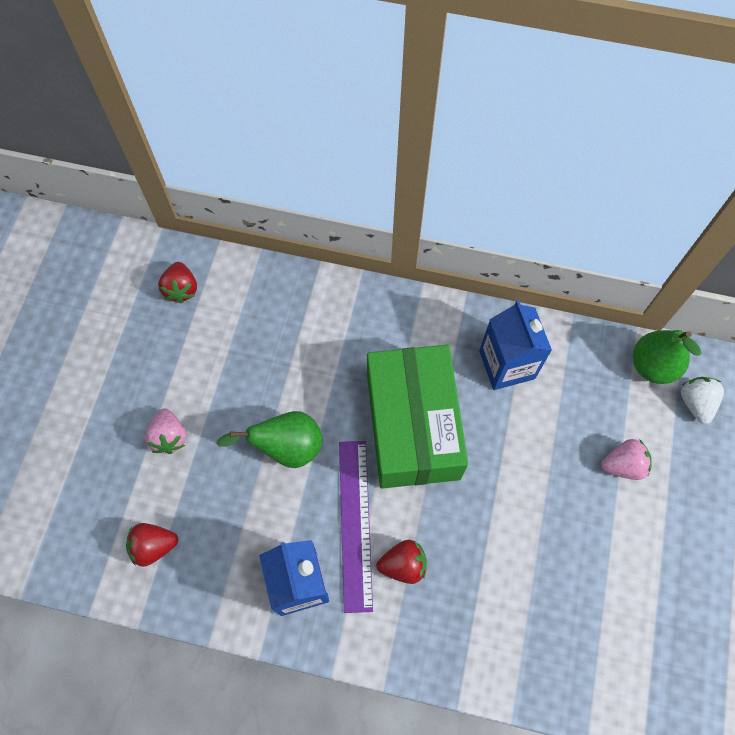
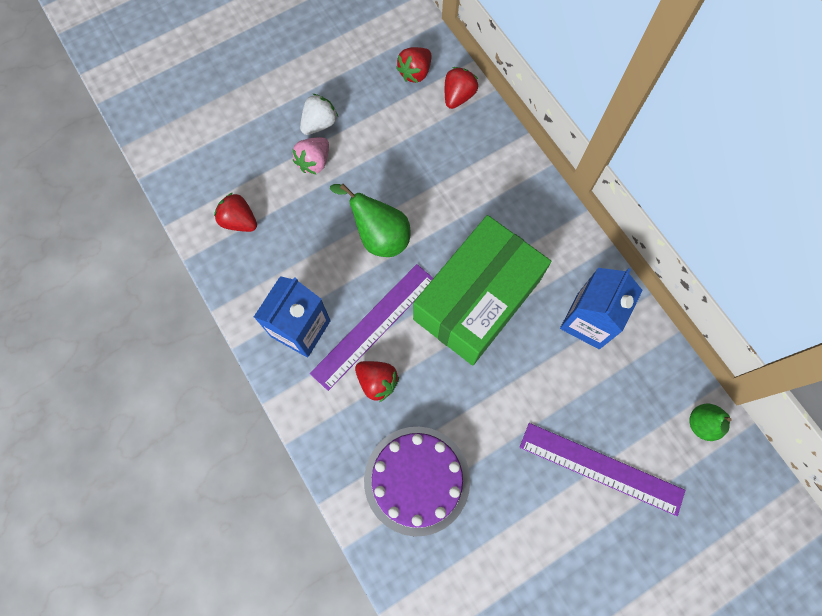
camera: 45 degrees right, 5 degrees up
pink strawberry [601,439,652,480] -> purple ruler [520,423,686,516]
green pear [633,330,702,384] -> green pear [689,404,732,441], size x0.67
white strawberry [681,377,724,424] -> white strawberry moved to [300,94,338,135]
none -> purple cake [364,427,470,536]
none -> red strawberry [445,67,478,109]

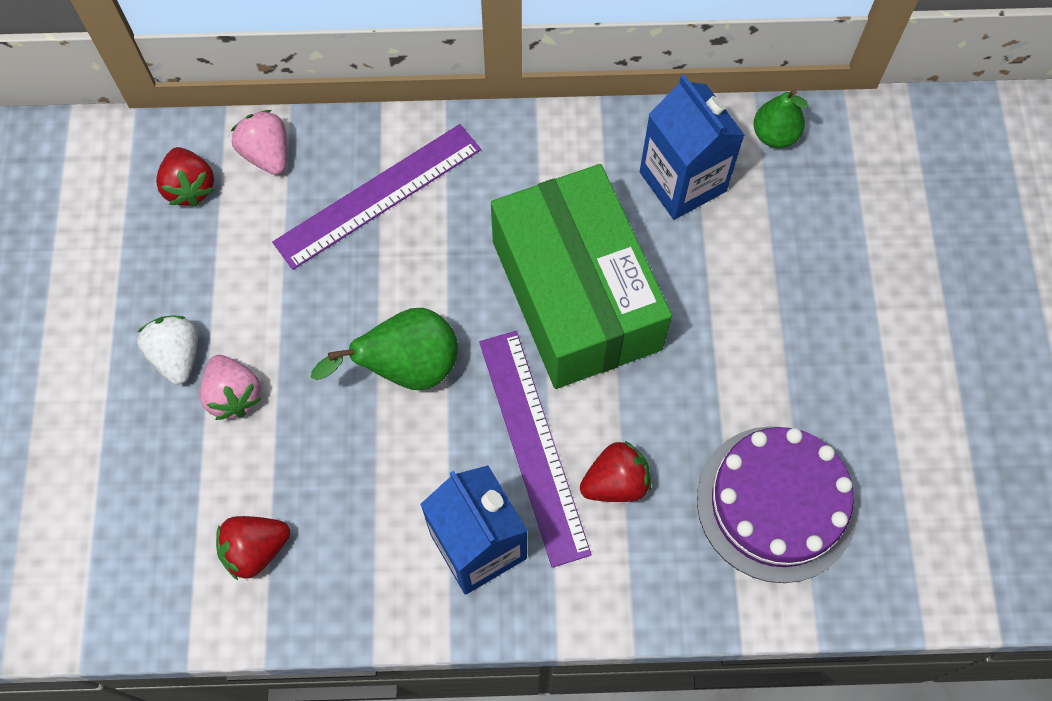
camera: 60 degrees left, 5 degrees down
red strawberry [445,67,478,109] -> pink strawberry [231,110,287,175]
purple ruler [520,423,686,516] -> purple ruler moved to [272,124,481,270]
green pear [689,404,732,441] -> green pear moved to [754,89,808,148]

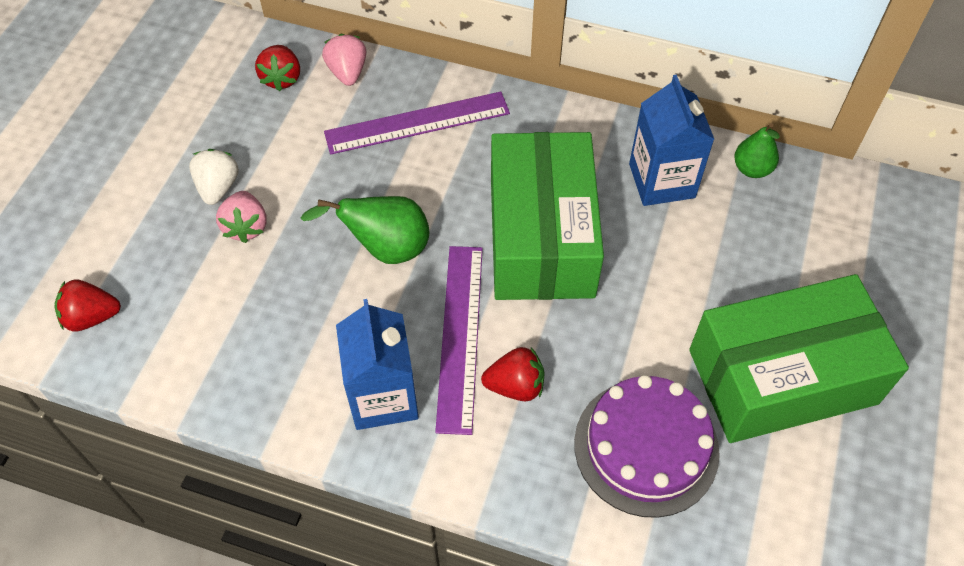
camera: 20 degrees right, 10 degrees down
red strawberry [216,516,290,580] -> red strawberry moved to [54,279,121,332]
none -> green box [689,274,909,443]

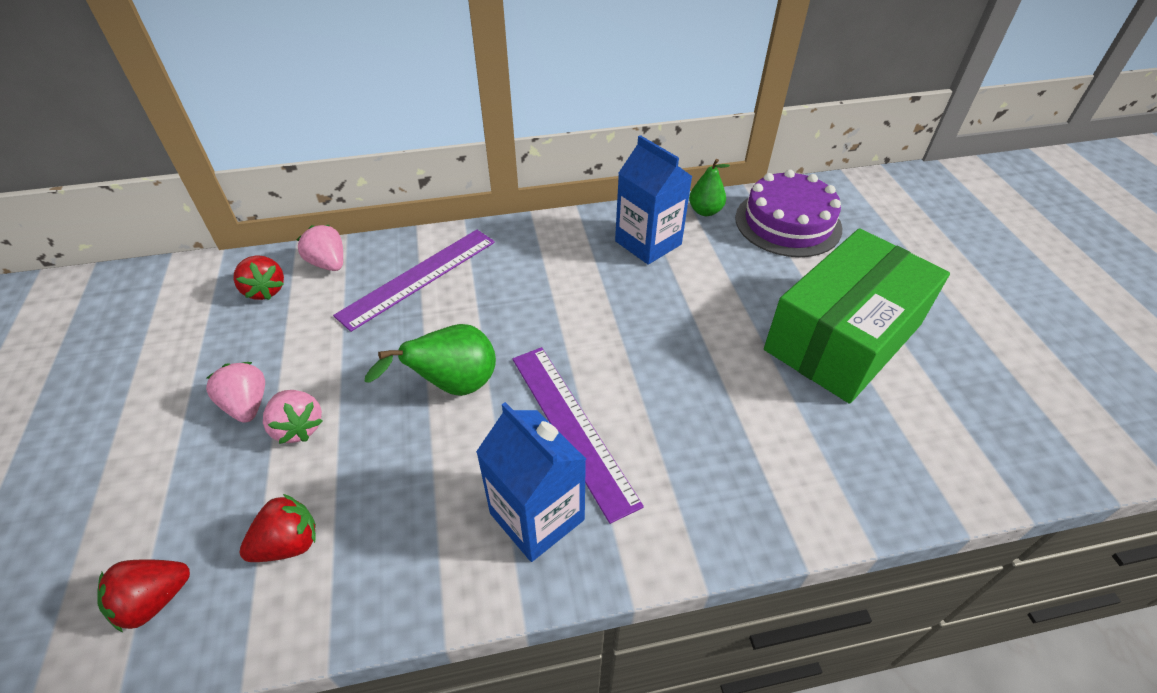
camera: 30 degrees left, 10 degrees down
white strawberry [189,149,239,205] -> pink strawberry [206,362,265,423]
red strawberry [481,347,545,401] -> red strawberry moved to [239,494,316,562]
green box [491,132,604,300] -> none
purple cake [574,375,720,518] -> purple cake moved to [735,170,842,257]

